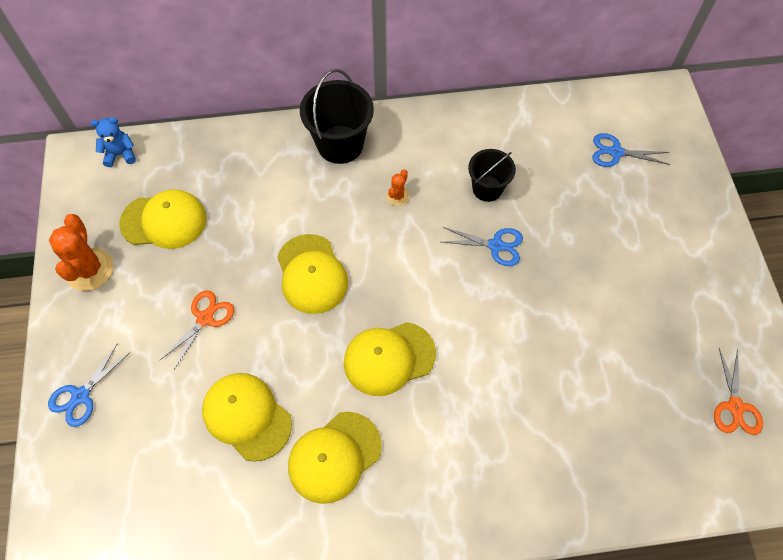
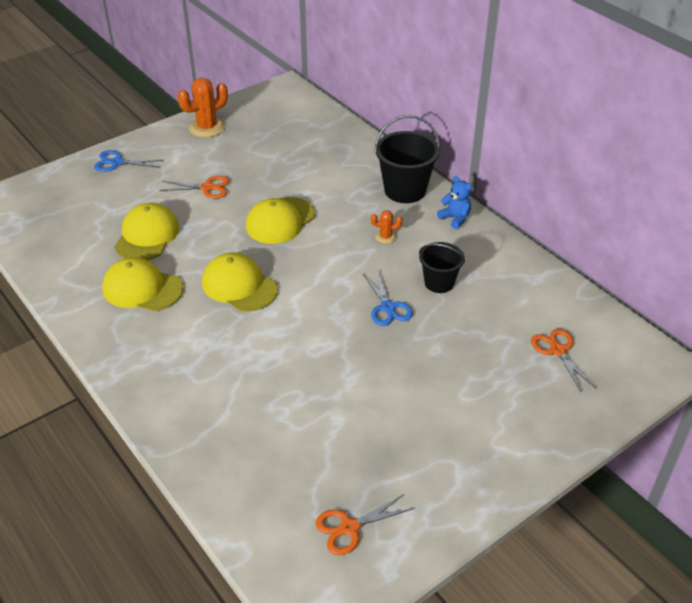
camera: 60 degrees right, 20 degrees down
blue teddy bear [90,117,136,167] -> blue teddy bear moved to [437,176,471,229]
yellow cap [119,189,207,249] -> none
blue scissors [592,133,670,167] -> orange scissors [531,329,596,392]

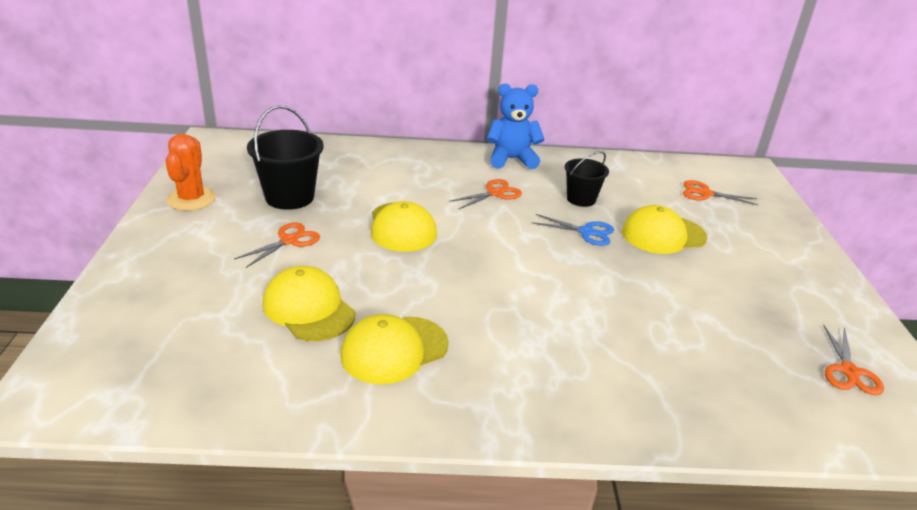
camera: 55 degrees left, 10 degrees down
blue scissors [94,150,163,172] -> none
yellow cap [202,252,278,312] -> yellow cap moved to [622,205,707,254]
orange cactus [371,210,402,244] -> orange scissors [449,179,522,209]
black bucket [374,115,440,203] -> black bucket moved to [247,105,324,210]
blue teddy bear [437,176,471,229] -> blue teddy bear [487,83,545,169], size x1.71

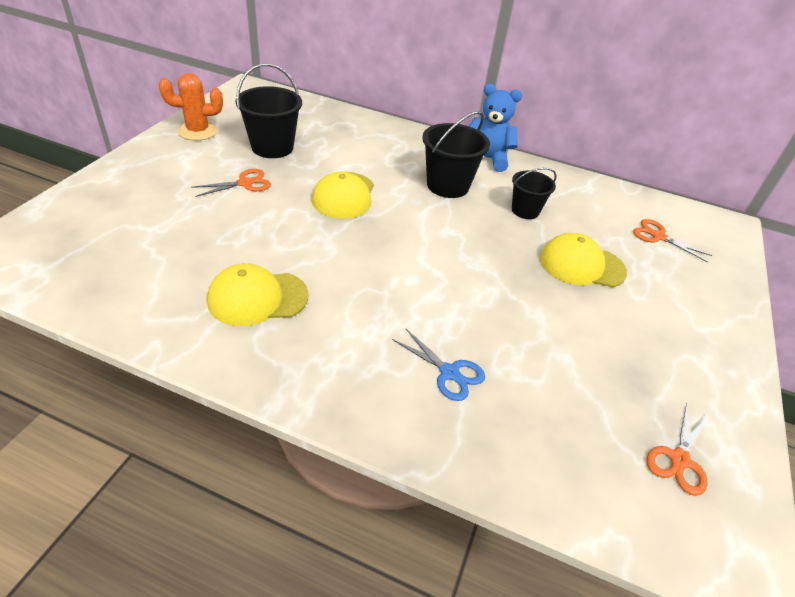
camera: 20 degrees right, 10 degrees up
orange cactus [166,133,216,211] -> orange cactus turned 60 degrees clockwise [159,73,223,141]
yellow cap [263,266,355,341] -> none
orange scissors [449,179,522,209] -> black bucket [422,111,490,198]
blue scissors [531,214,614,246] -> blue scissors moved to [392,328,485,401]

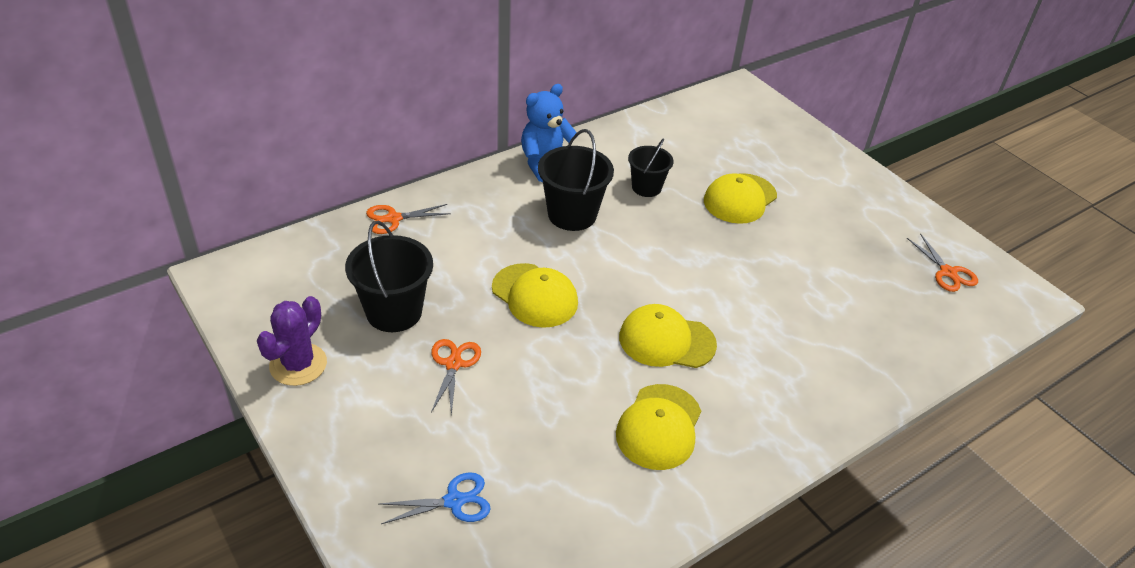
camera: 55 degrees left, 0 degrees up
orange cactus [159,73,223,141] -> purple cactus [257,296,327,386]
blue scissors [392,328,485,401] -> blue scissors moved to [380,472,491,524]
orange scissors [633,219,712,262] -> orange scissors moved to [366,204,451,234]
none -> yellow cap [619,304,717,368]

